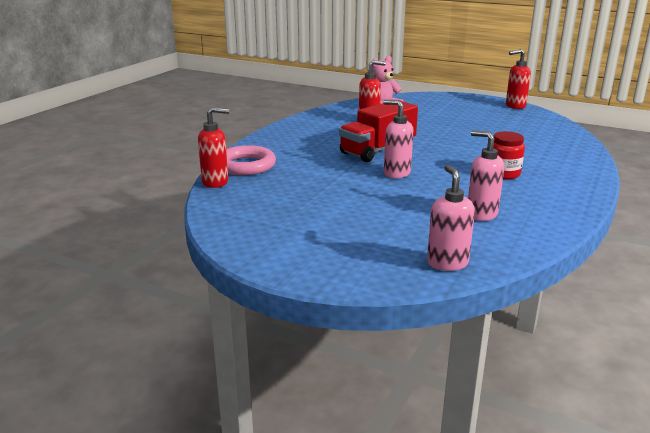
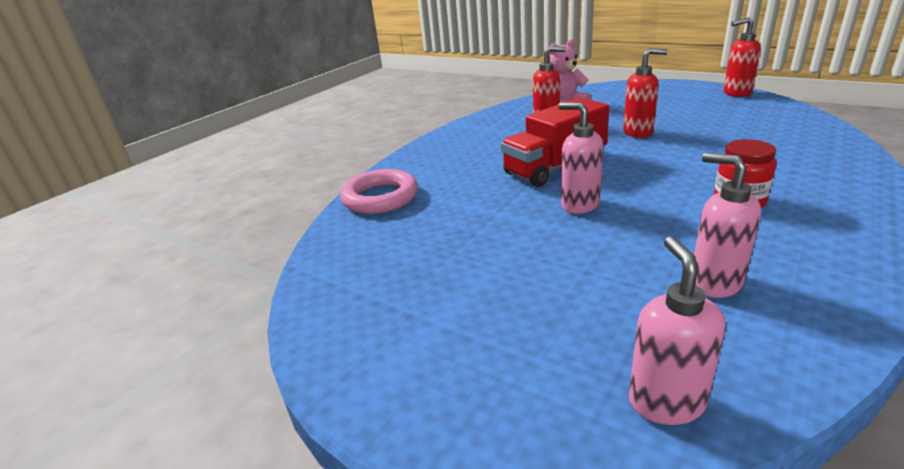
camera: 10 degrees right, 5 degrees up
red soap dispenser [198,107,229,188] -> red soap dispenser moved to [623,48,668,138]

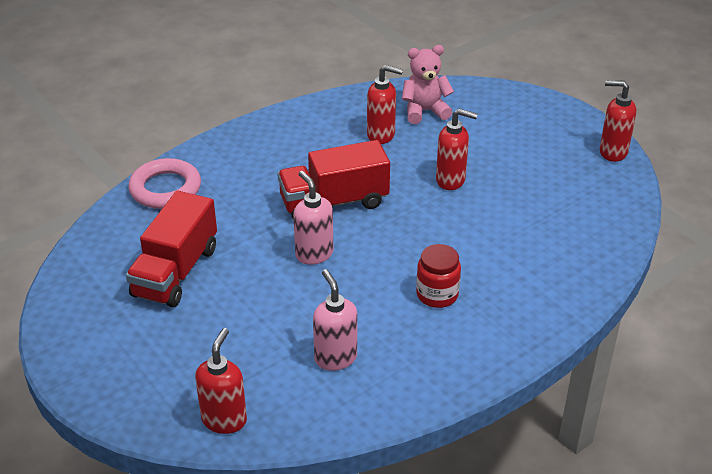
camera: 15 degrees right, 10 degrees up
pink soap dispenser [629,236,725,425] -> red soap dispenser [195,328,247,434]
none -> red truck [126,191,217,307]

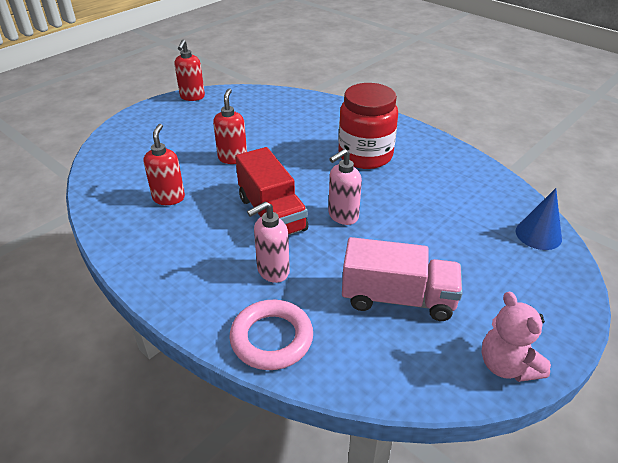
camera: 100 degrees left, 0 degrees up
red truck [126,191,217,307] -> pink truck [342,237,463,321]
red soap dispenser [195,328,247,434] -> blue cone [516,188,562,250]
pink soap dispenser [313,269,357,371] -> pink soap dispenser moved to [247,201,290,283]
pink teddy bear [402,45,454,124] -> pink teddy bear moved to [481,291,551,382]
red jar [416,244,461,308] -> red jar [339,83,398,169], size x1.81

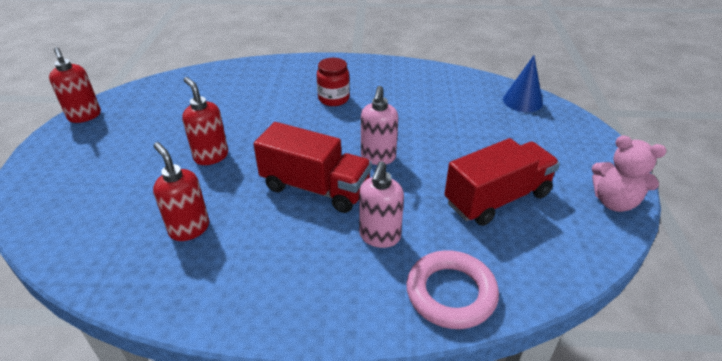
camera: 40 degrees left, 0 degrees up
red jar [339,83,398,169] -> red jar [317,58,350,106], size x0.55
pink truck [342,237,463,321] -> red truck [445,138,560,226]

